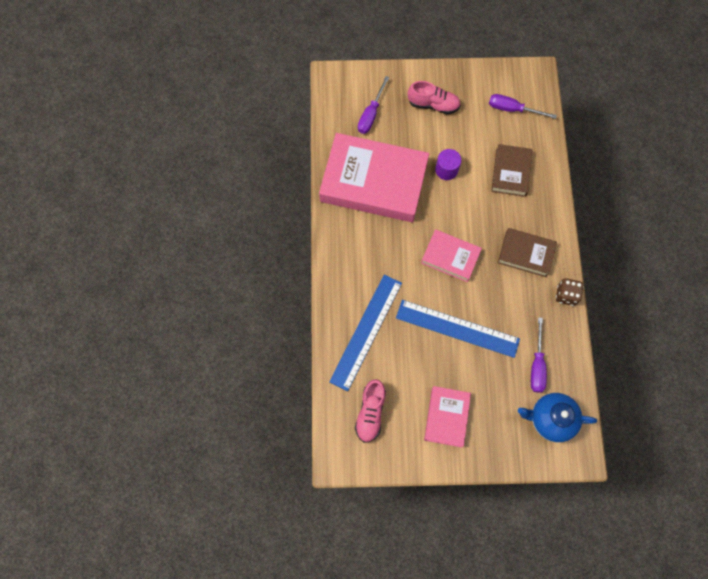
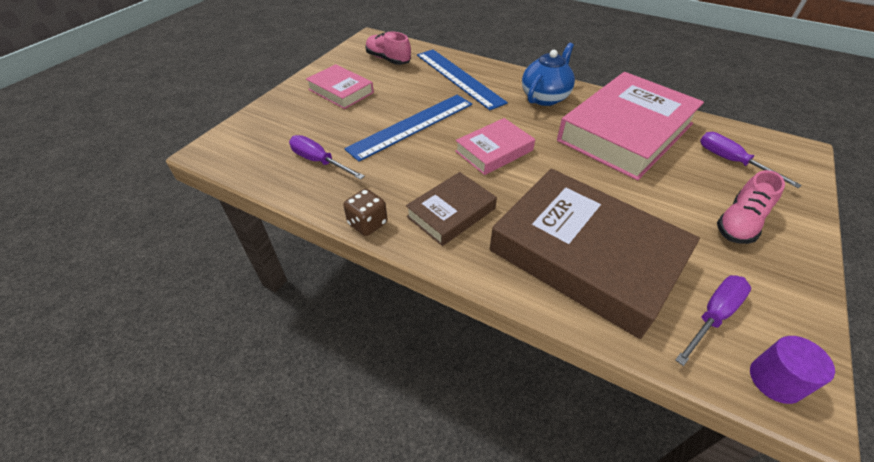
camera: 120 degrees right, 25 degrees down
purple cylinder [435,149,461,180] -> purple cylinder moved to [750,336,835,404]
brown book [491,144,532,197] -> brown book [490,168,700,339], size x1.97
blue teapot [518,393,597,442] -> blue teapot moved to [522,43,575,106]

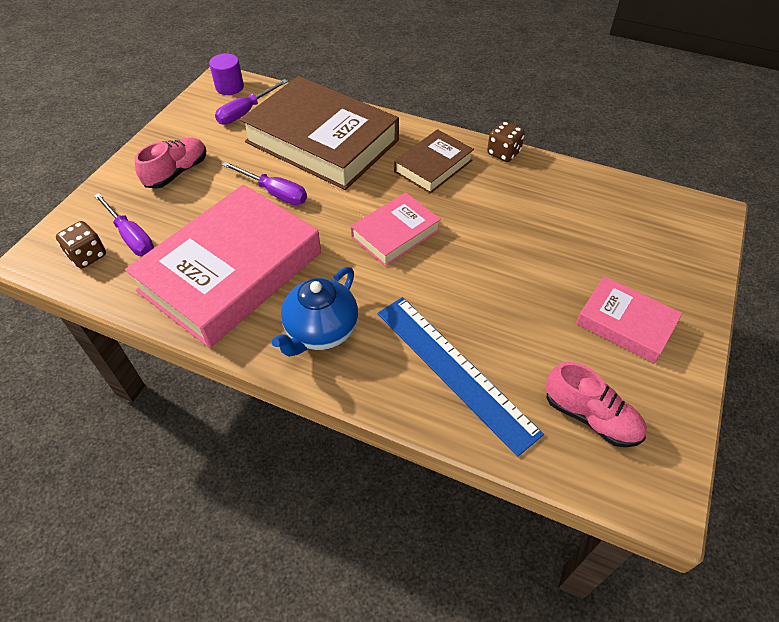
camera: 175 degrees right, 5 degrees up
purple screwdriver [289,135,365,180] -> purple screwdriver moved to [222,162,307,205]
blue ruler [344,95,472,162] -> none
none -> brown dice [56,221,106,268]

